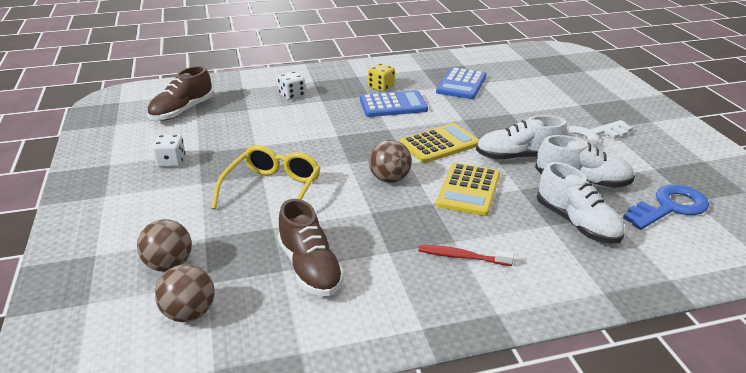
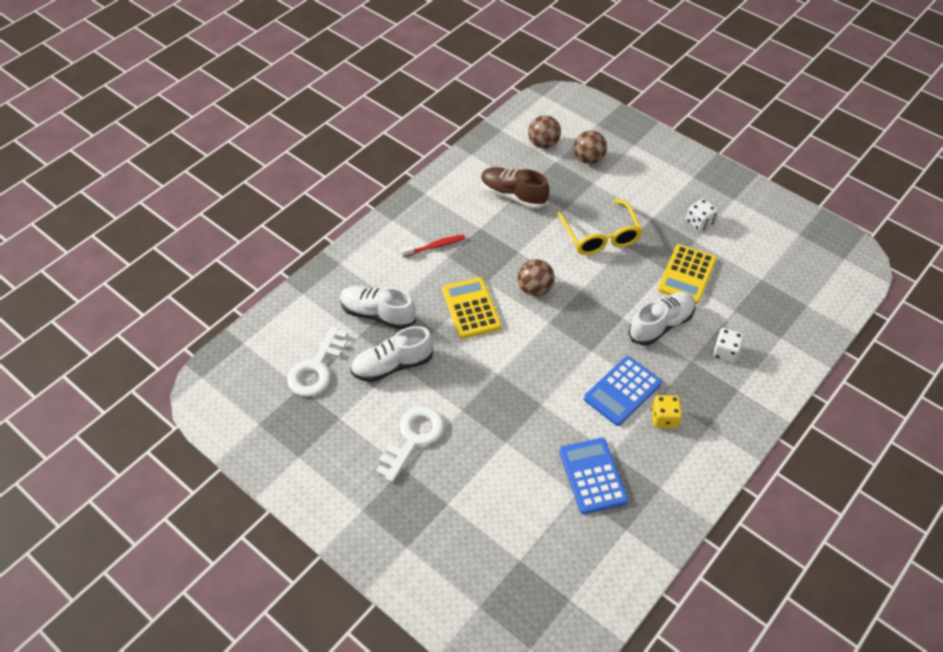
camera: 145 degrees right, 20 degrees up
brown shoe [147,66,213,121] -> none
yellow calculator [400,123,479,163] -> yellow calculator moved to [658,244,716,304]
white shoe [476,115,568,160] -> white shoe moved to [628,292,696,346]
blue key [623,185,709,230] -> white key [287,326,348,397]

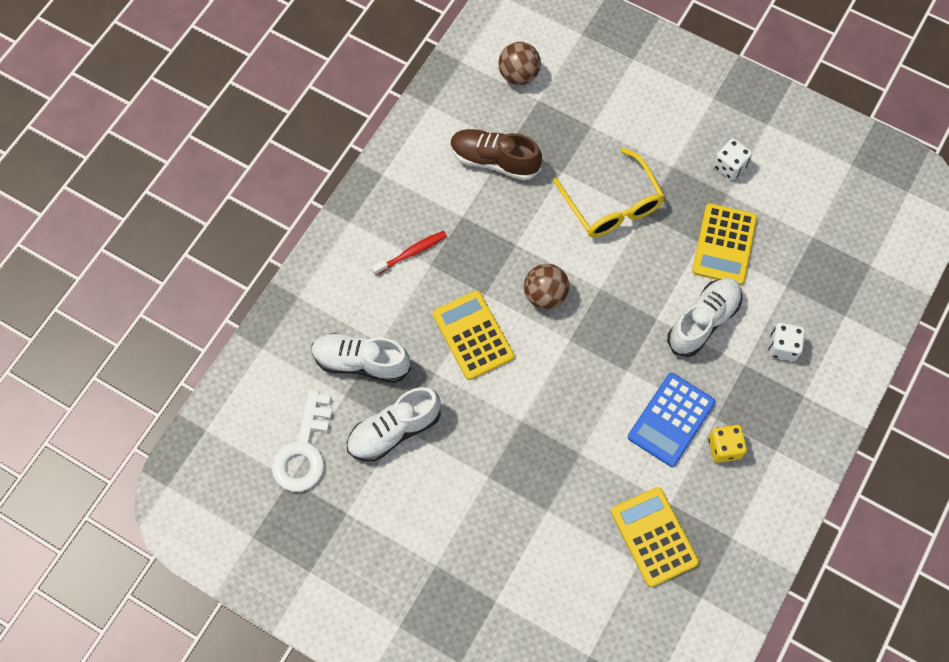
camera: 10 degrees left, 15 degrees up
white key [376,406,445,482] -> none
blue calculator [559,438,629,515] -> yellow calculator [611,487,699,587]
brown ball [574,130,607,164] -> none

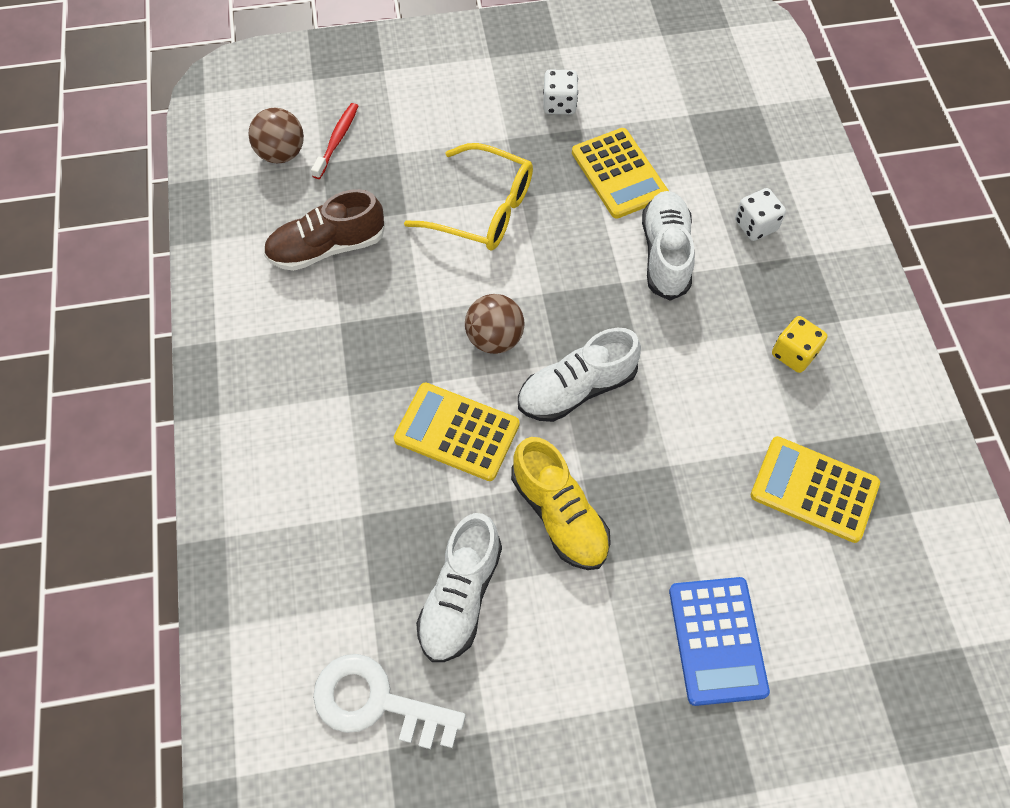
camera: 40 degrees left, 5 degrees down
white key [271,390,332,492] -> white key turned 135 degrees clockwise [313,654,466,749]
white shoe [311,333,411,383] -> white shoe moved to [518,328,641,422]
red toothbrush [371,231,447,276] -> red toothbrush moved to [311,103,358,179]
blue calculator [628,373,716,467] -> blue calculator moved to [669,577,770,706]
none -> yellow shoe [511,437,611,570]

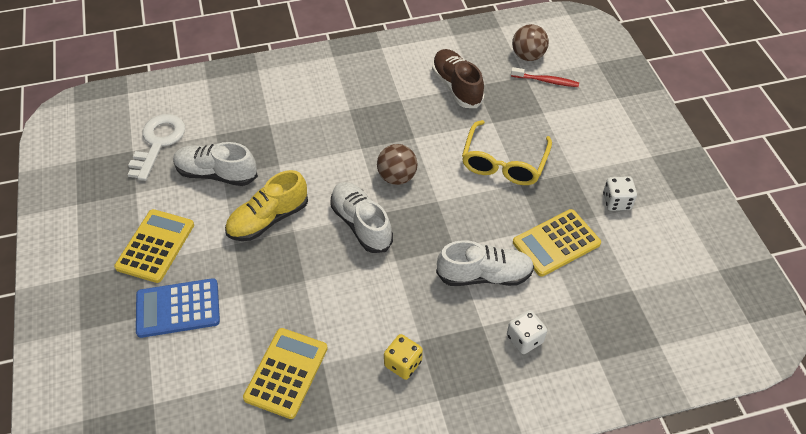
camera: 85 degrees right, 10 degrees down
yellow calculator [394,383,520,481] -> yellow calculator moved to [114,209,194,283]

